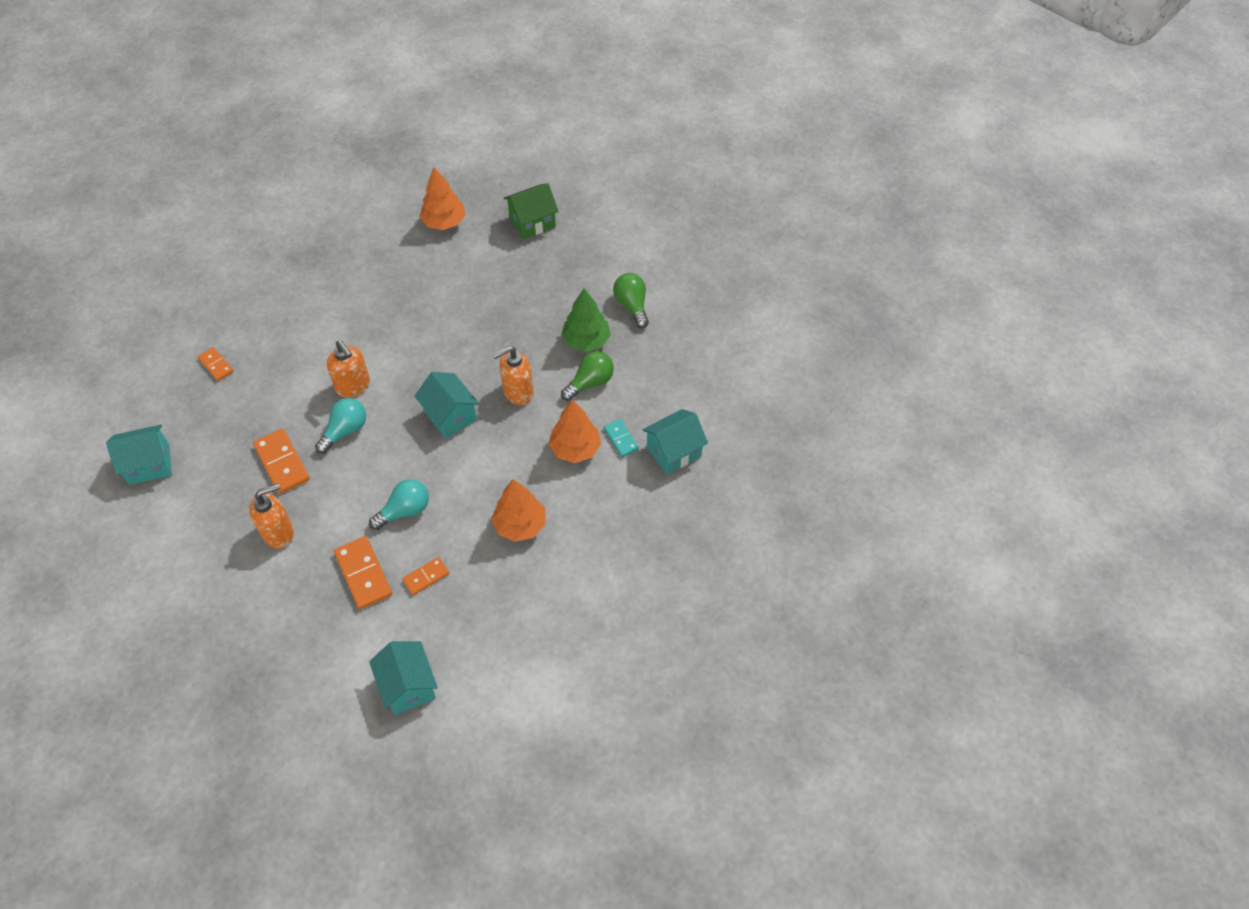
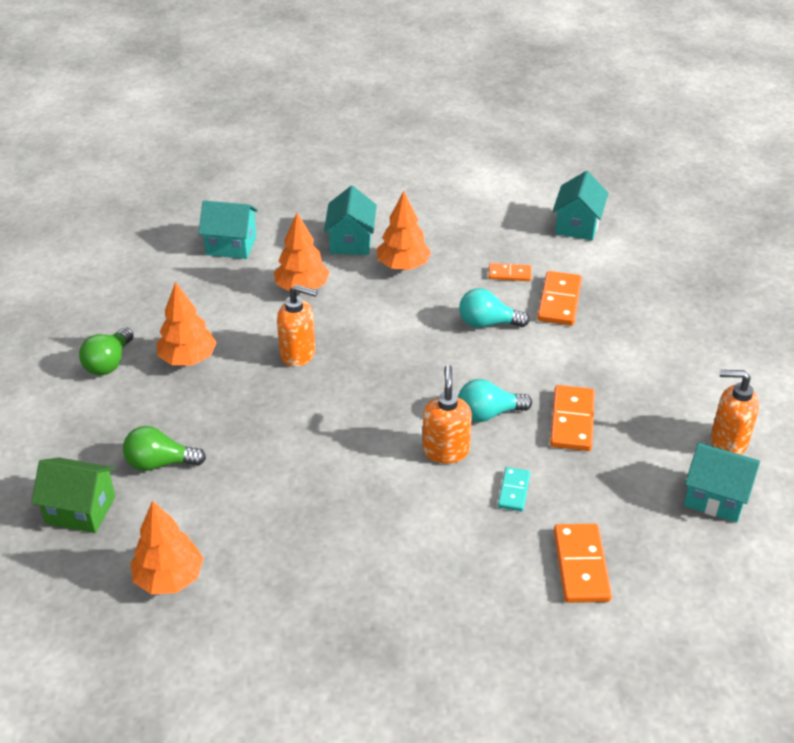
camera: 140 degrees left, 15 degrees down
orange domino [198,347,234,381] -> orange domino [554,524,612,603], size x1.68
orange soap dispenser [249,483,294,549] -> orange soap dispenser moved to [711,370,759,455]
turquoise house [415,372,479,438] -> turquoise house moved to [324,186,377,255]
green tree [561,288,611,352] -> orange tree [157,282,217,365]
green light bulb [561,351,614,401] -> green light bulb moved to [123,426,206,471]
turquoise domino [604,419,639,457] -> turquoise domino moved to [498,467,530,511]

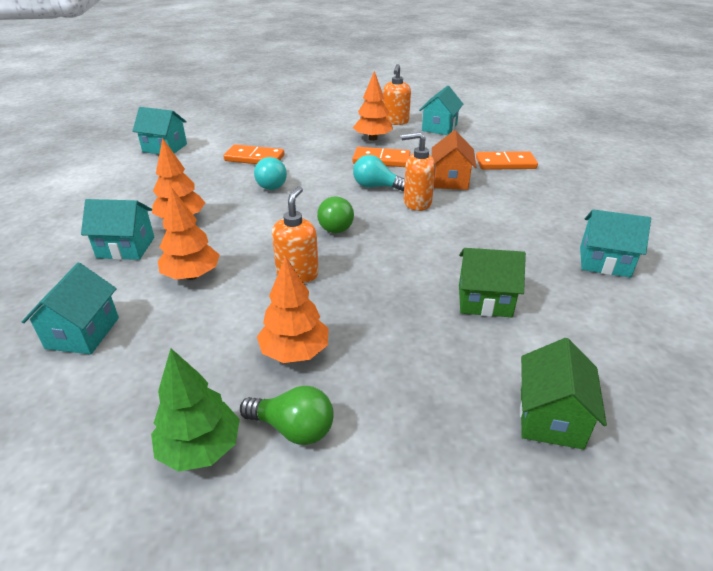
camera: 90 degrees left, 5 degrees down
green light bulb [123,426,206,471] -> green light bulb moved to [317,196,354,233]
orange tree [131,500,203,594] -> orange tree moved to [353,71,393,141]
turquoise light bulb [458,379,532,422] -> turquoise light bulb turned 120 degrees clockwise [353,155,405,191]
orange domino [489,263,531,281] -> none
turquoise domino [498,467,530,511] -> orange house [432,130,476,190]
none -> green tree [151,348,240,472]
none -> green house [459,248,526,317]
none -> turquoise house [580,209,651,278]

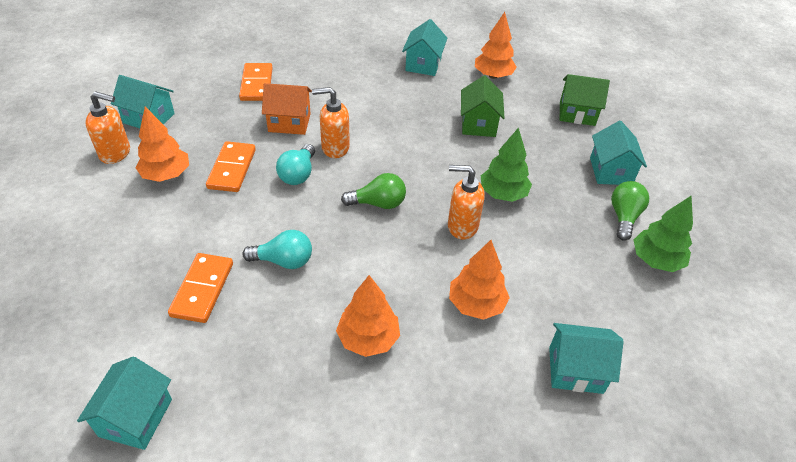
camera: 95 degrees left, 10 degrees up
turquoise house [81,199,154,260] -> turquoise house moved to [590,121,647,185]
orange tree [257,256,329,363] -> orange tree moved to [475,12,517,79]
orange soap dispenser [401,132,435,211] -> orange soap dispenser turned 90 degrees clockwise [312,87,350,158]
none -> green tree [481,127,532,202]

